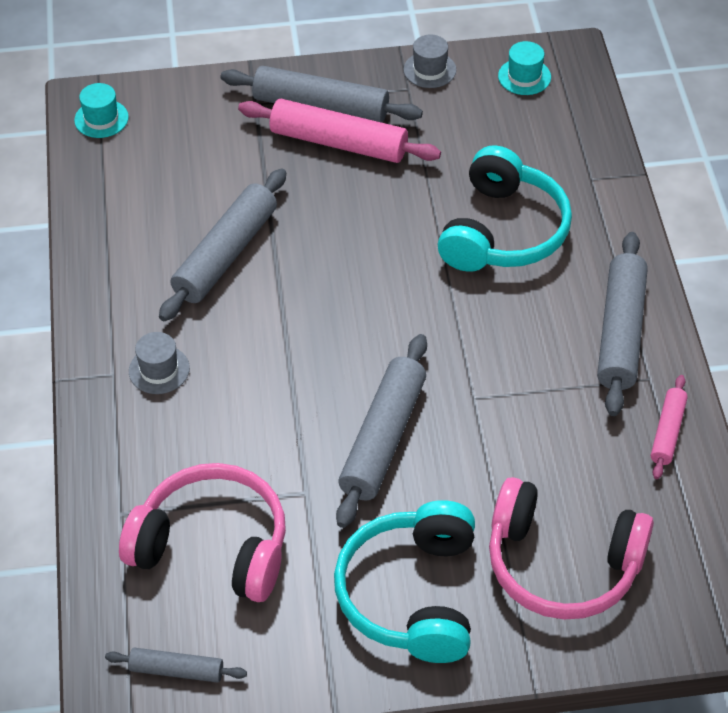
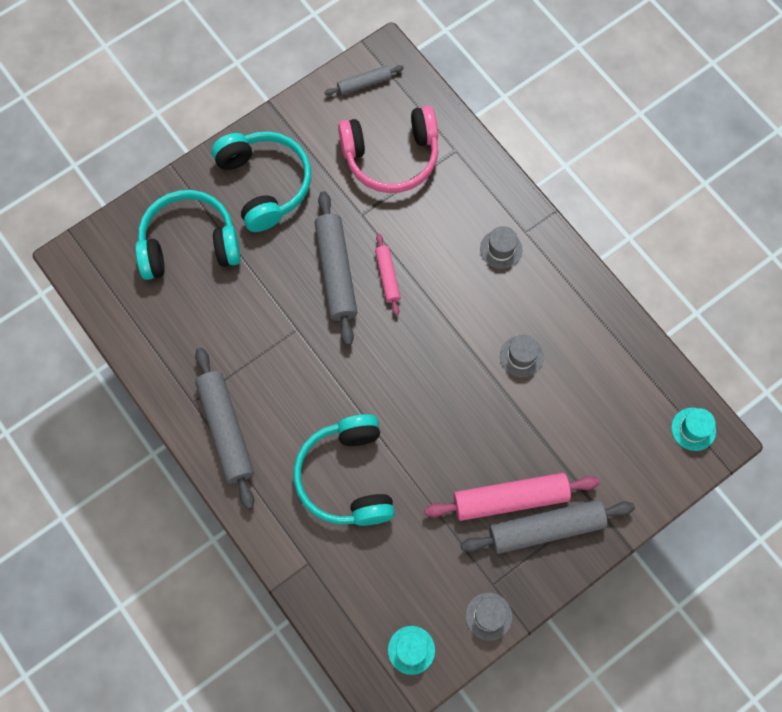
camera: 150 degrees right, 20 degrees up
grey rolling pin [159,168,286,321] -> grey hat [500,335,544,377]
pink headphones [489,477,654,619] -> turquoise headphones [135,190,241,280]
pink rolling pin [651,375,688,479] -> pink rolling pin moved to [375,234,401,316]

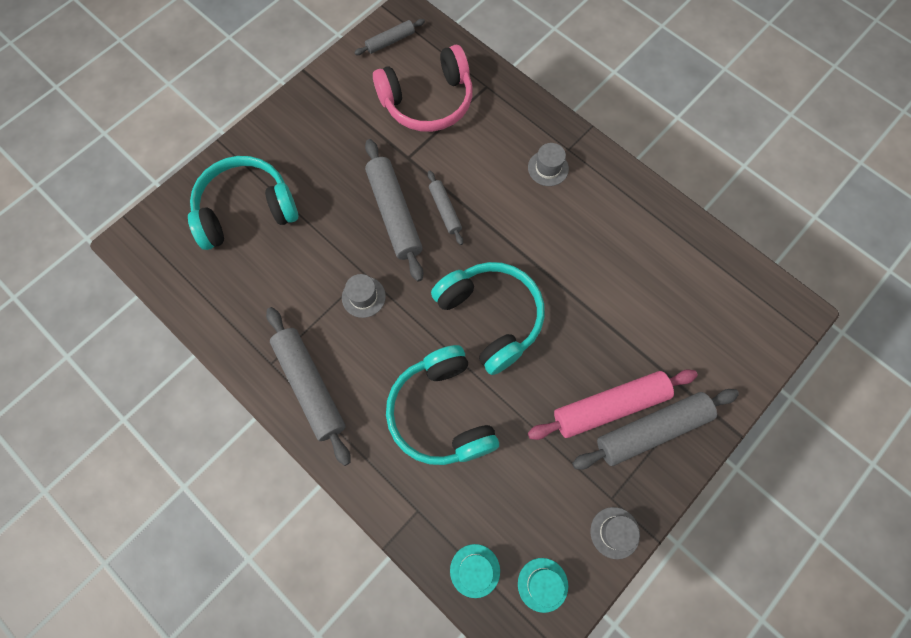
camera: 10 degrees left, 0 degrees up
turquoise headphones [211,132,311,232] -> turquoise headphones moved to [431,262,544,375]
pink rolling pin [375,234,401,316] -> grey rolling pin [428,171,463,245]
grey hat [500,335,544,377] -> grey hat moved to [342,274,386,318]
turquoise hat [671,408,716,451] -> turquoise hat moved to [450,544,500,598]

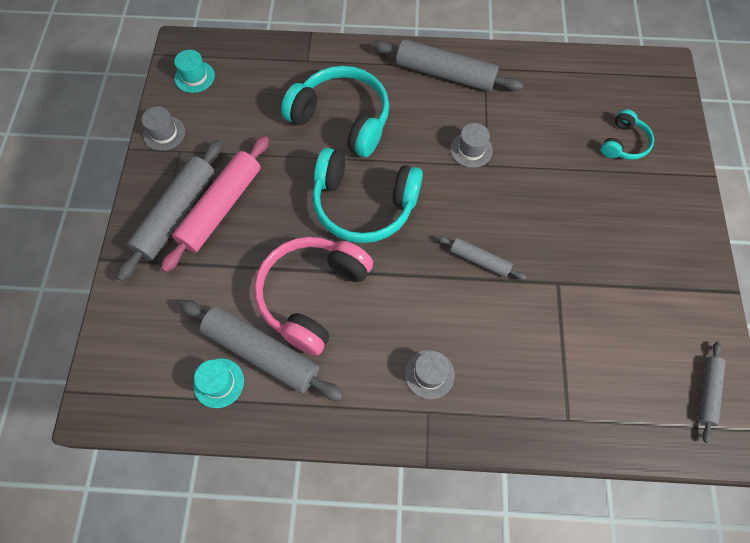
camera: 140 degrees right, 5 degrees down
turquoise headphones [188,156,298,250] -> turquoise headphones [601,109,654,160], size x0.51
grey rolling pin [365,139,423,282] -> grey rolling pin moved to [179,300,343,401]
pink headphones [373,45,473,132] -> pink headphones moved to [254,237,373,356]
turquoise hat [450,544,500,598] -> turquoise hat moved to [194,358,244,408]

